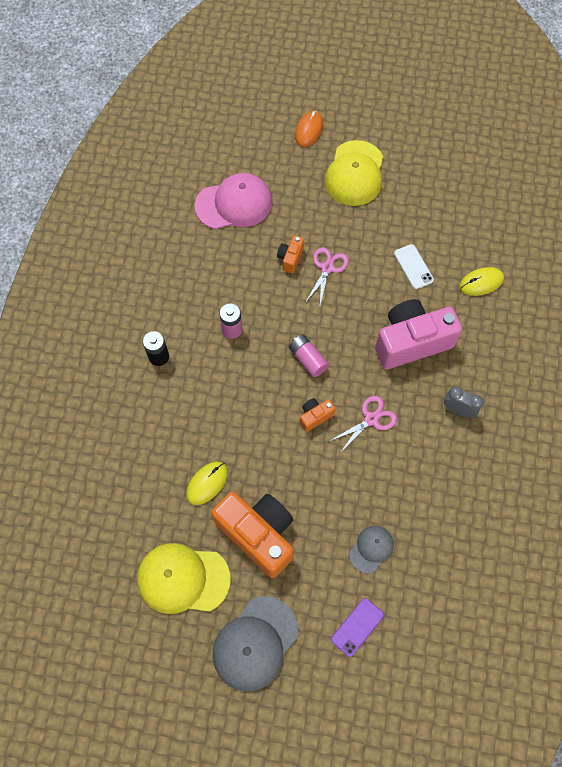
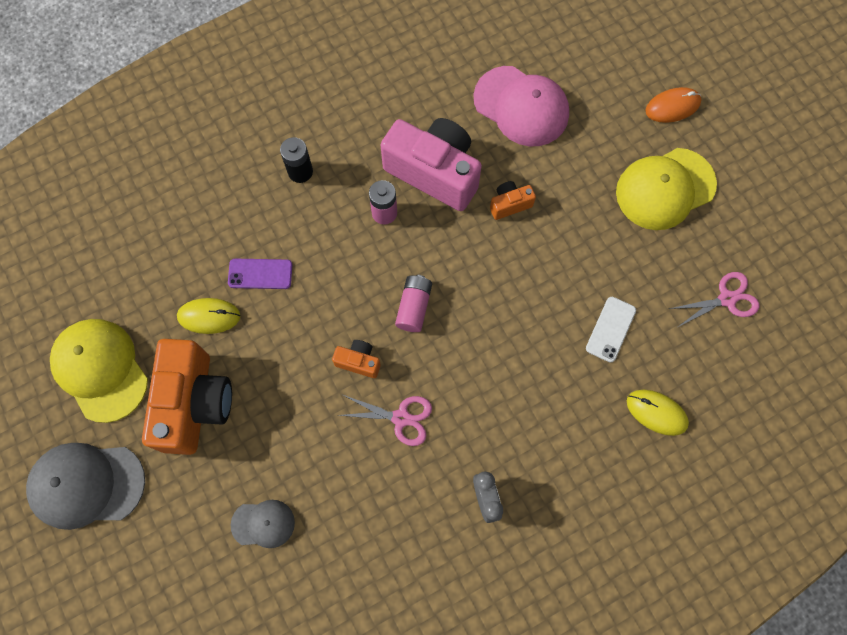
camera: 50 degrees right, 5 degrees up
pink scissors [305,247,349,305] -> pink scissors moved to [669,272,759,327]
purple phone [331,598,384,657] -> purple phone moved to [228,259,292,289]
pink camera [375,299,462,370] -> pink camera moved to [381,118,482,211]

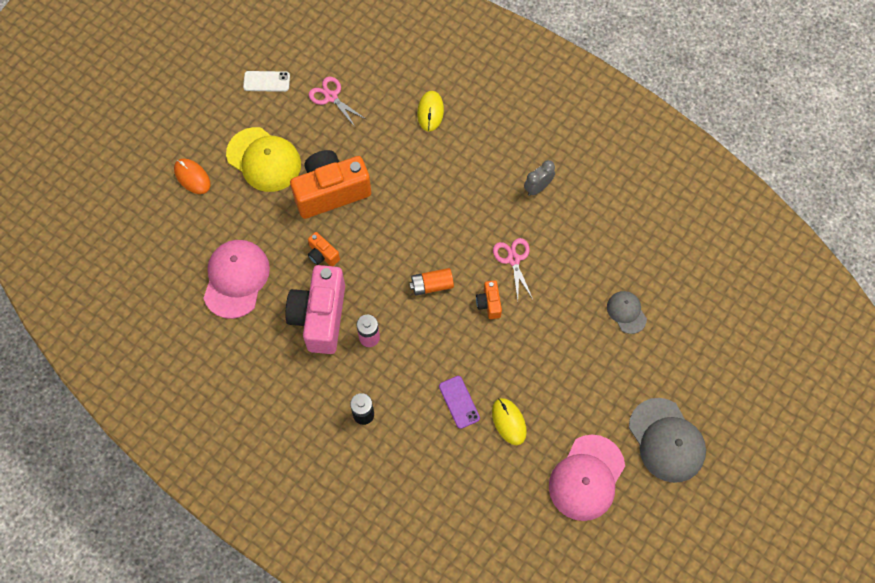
camera: 115 degrees left, 5 degrees down
yellow cap [50,319,148,423] -> pink cap [549,435,625,521]
orange camera [142,339,232,455] -> orange camera moved to [290,150,371,219]
pink battery [395,275,432,332] -> orange battery [410,268,454,295]
white phone [586,297,636,362] -> white phone moved to [243,71,290,92]

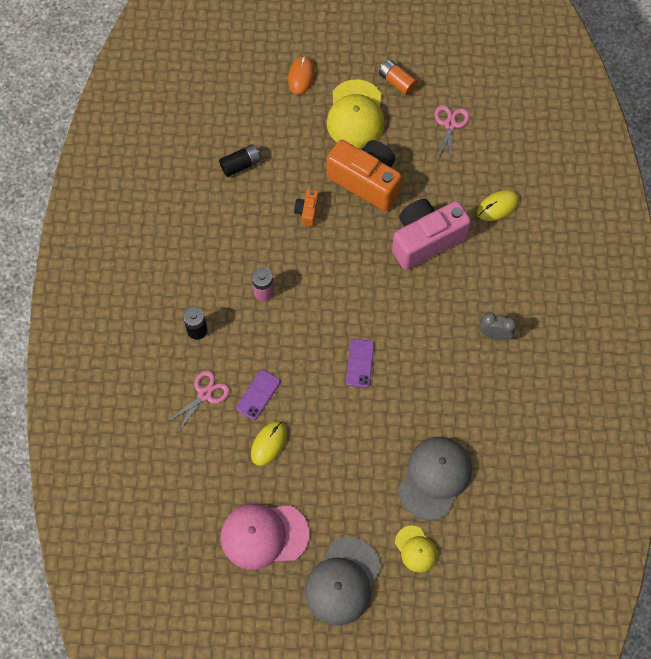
camera: 55 degrees right, 0 degrees up
pink cap [203,240,270,319] -> black battery [219,144,261,177]
white phone [243,71,290,92] -> none
pink camera [285,265,345,354] -> pink camera moved to [392,199,471,270]
orange battery [410,268,454,295] -> orange battery moved to [379,59,418,96]
orange camera [476,280,502,319] -> purple phone [346,339,374,388]
pink scissors [493,238,533,300] -> pink scissors moved to [167,370,230,432]
grey cap [607,291,647,334] -> grey cap [398,437,472,520], size x1.83
none -> yellow cap [395,526,437,573]

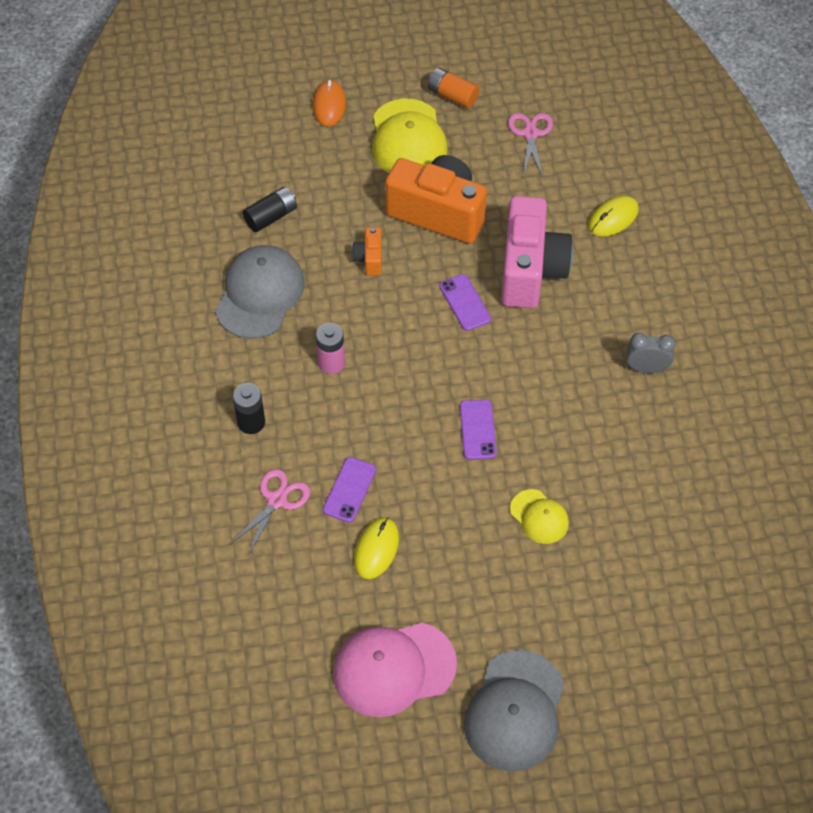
camera: 10 degrees left, 10 degrees down
pink camera [392,199,471,270] -> pink camera turned 135 degrees clockwise [501,196,573,308]
yellow cap [395,526,437,573] -> yellow cap moved to [510,489,569,544]
grey cap [398,437,472,520] -> grey cap moved to [215,245,305,339]
none -> purple phone [439,274,491,331]

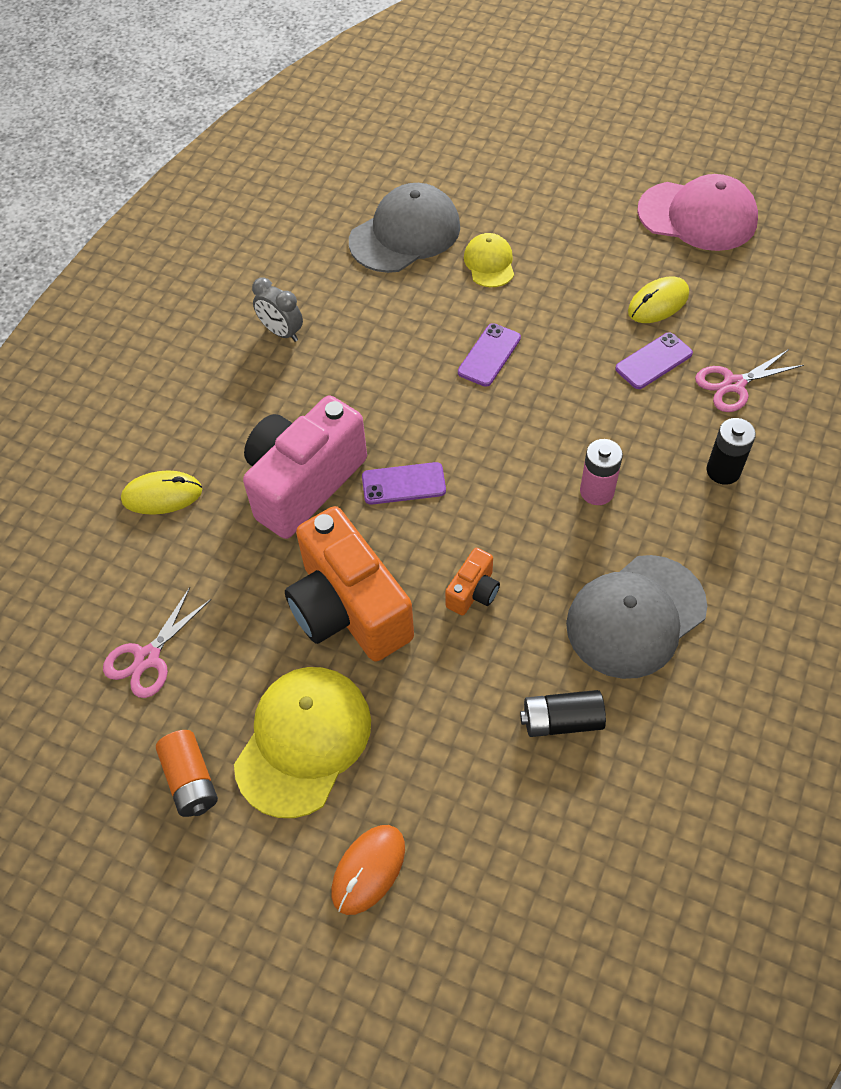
camera: 145 degrees left, 0 degrees up
purple phone [439,274,491,331] -> purple phone turned 75 degrees clockwise [362,462,446,505]
grey cap [464,650,564,772] -> grey cap moved to [349,183,460,273]

